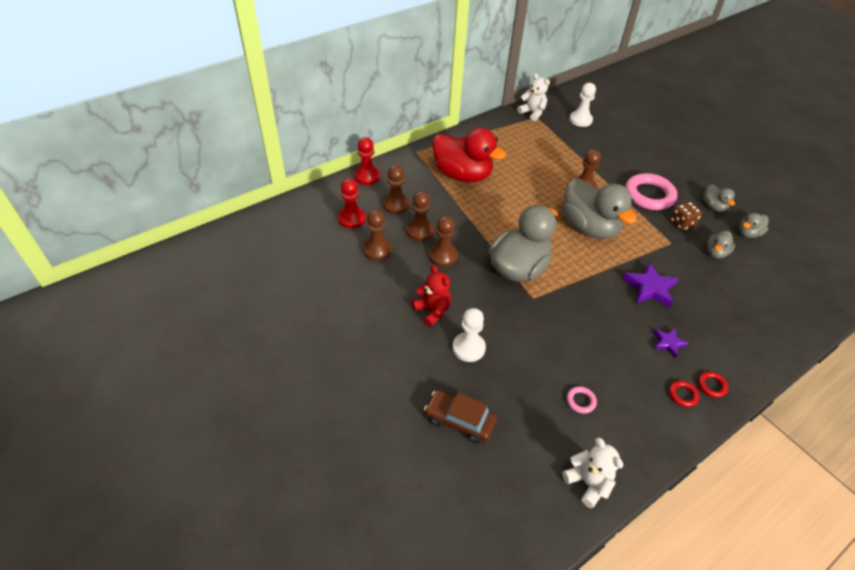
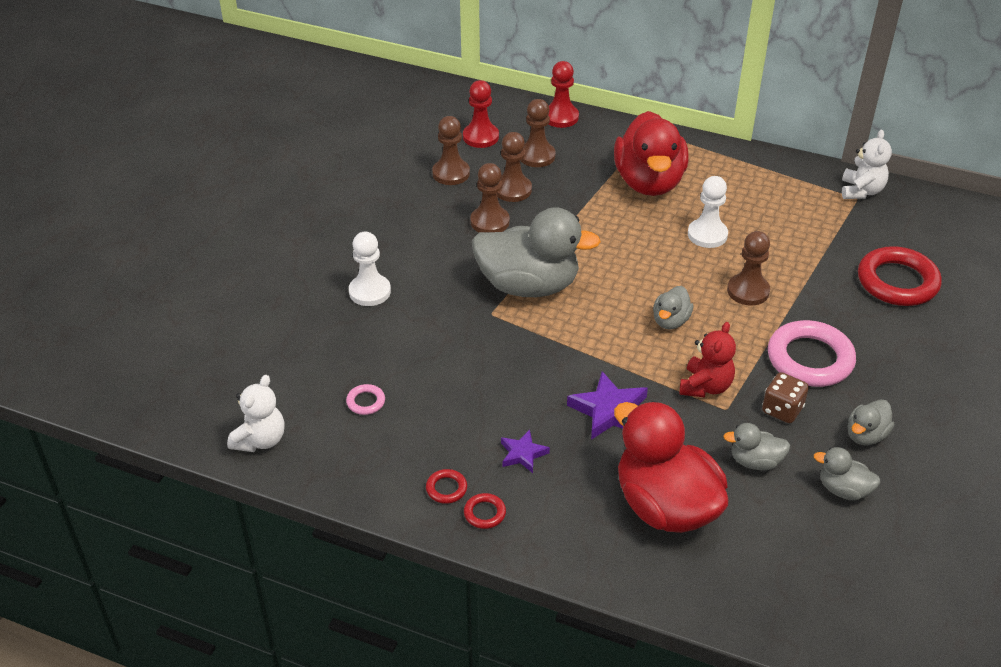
camera: 60 degrees right, 5 degrees down
red teddy bear [412,265,451,327] -> red teddy bear moved to [680,322,736,398]
brown car [424,390,497,443] -> none
grey duck [563,178,637,239] -> grey duck [653,286,694,330], size x0.46
white pawn [570,83,596,127] -> white pawn moved to [688,176,728,248]
none -> red duck [614,401,728,533]
none -> red ring [858,246,942,306]

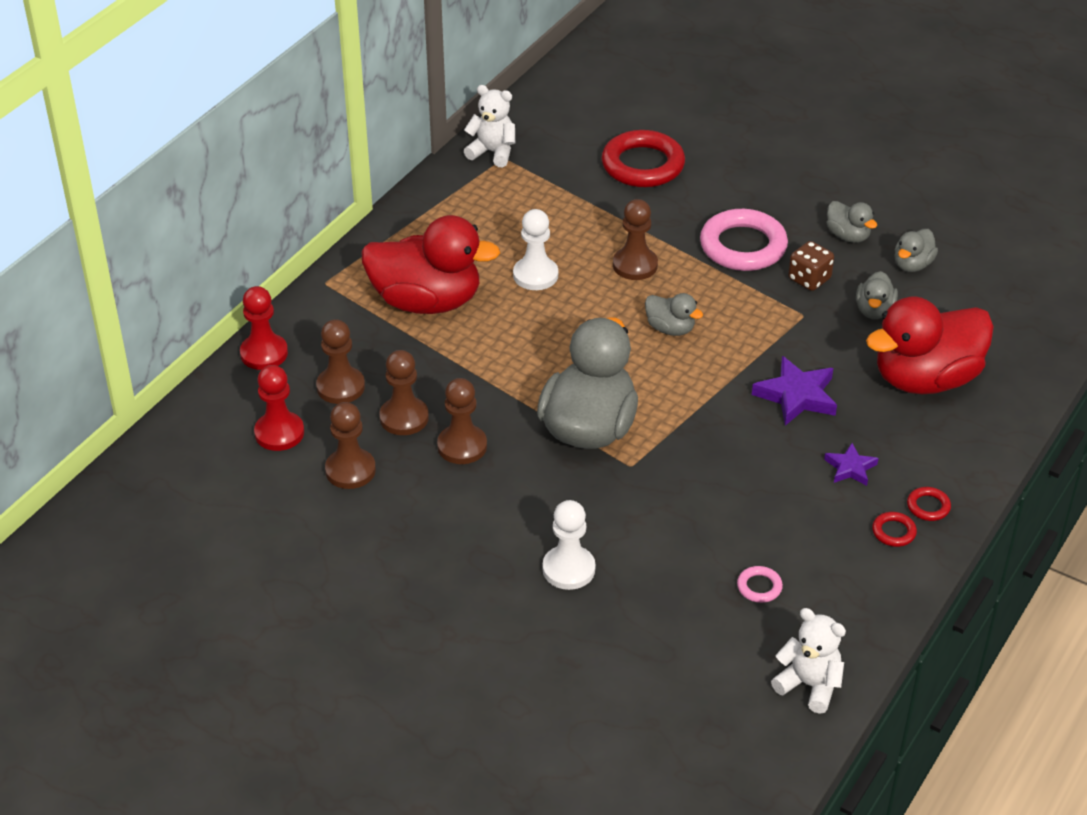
camera: 80 degrees left, 0 degrees up
red teddy bear [680,322,736,398] -> none

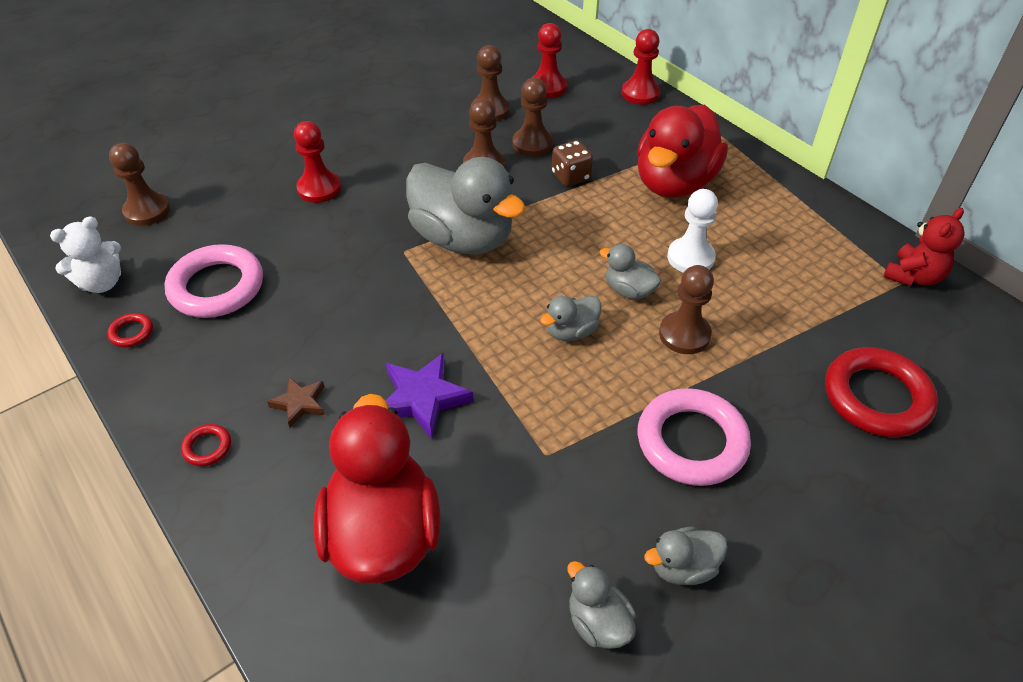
camera: 110 degrees right, 5 degrees up
brown pawn [316,319,365,404] -> brown pawn moved to [109,143,170,226]
white teddy bear [464,85,515,167] -> red teddy bear [883,208,965,286]
white pawn [543,500,595,590] -> red pawn [294,121,341,203]
pink ring [737,566,783,603] -> pink ring [164,244,263,318], size x2.31
brown dice [788,241,834,291] -> brown dice moved to [552,140,593,186]
purple star [824,443,879,486] -> brown star [267,377,325,428]
grey duck [856,271,898,319] -> grey duck moved to [599,244,661,299]
red ring [872,512,917,547] -> red ring moved to [107,313,153,347]

